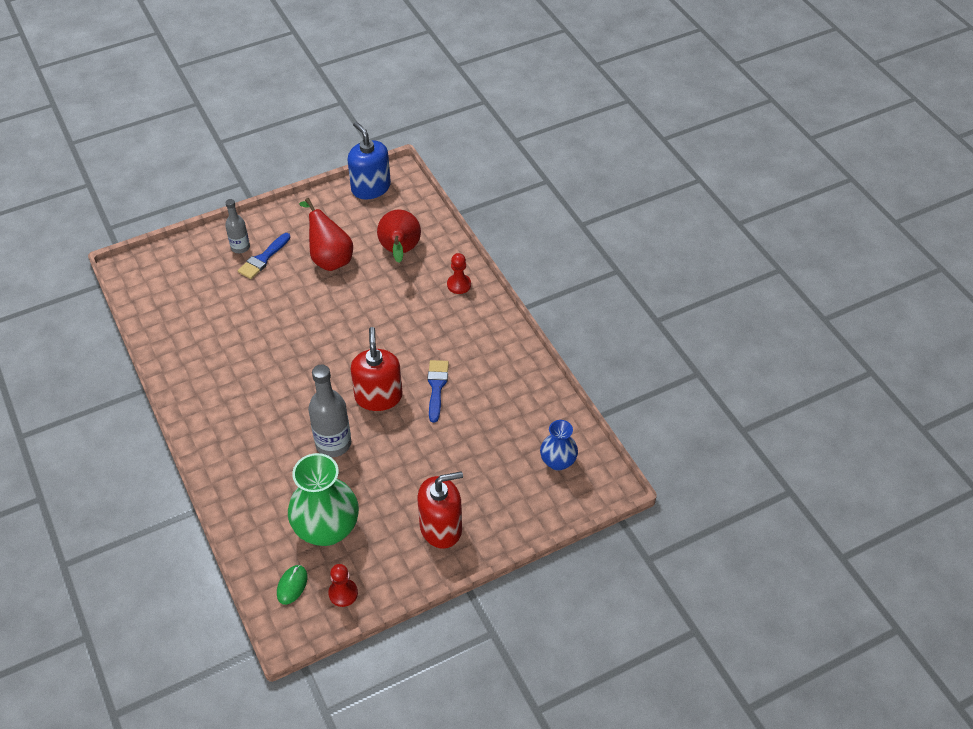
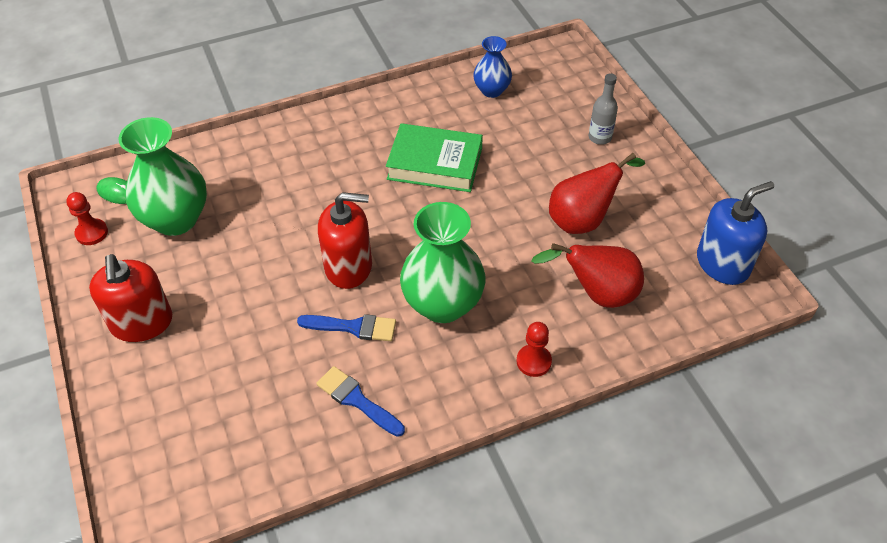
camera: 95 degrees right, 0 degrees up
blue brush [238,233,291,279] -> blue brush moved to [316,366,405,437]
grey bottle [308,365,351,457] -> none
blue vase [540,420,578,471] -> blue vase moved to [473,36,512,98]
none -> green book [386,123,483,192]
none -> green vase [400,202,486,323]

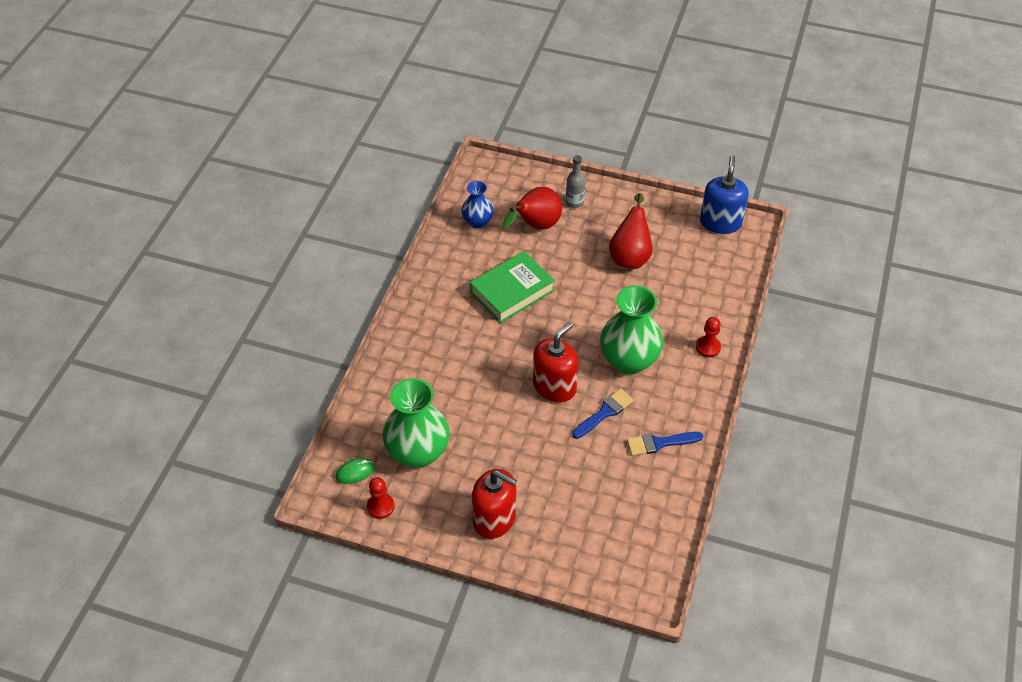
camera: 50 degrees left, 0 degrees up
red pear [531,243,644,308] -> red pear moved to [503,187,562,230]

